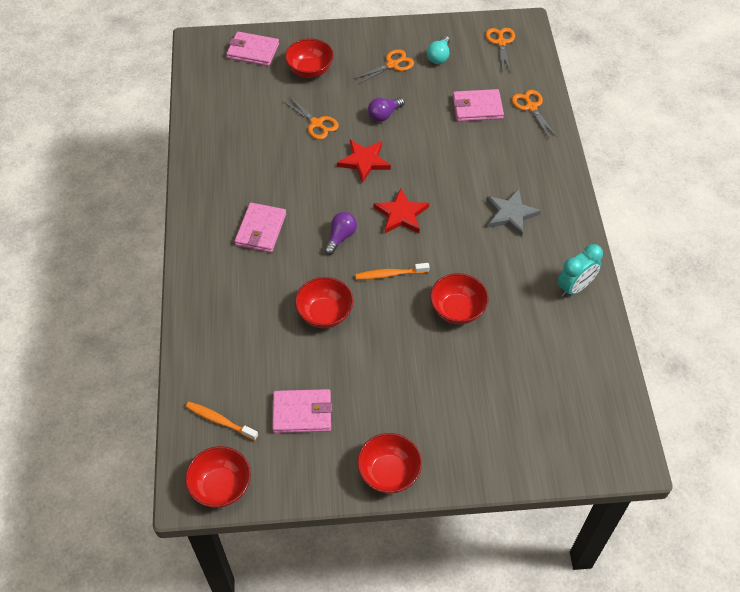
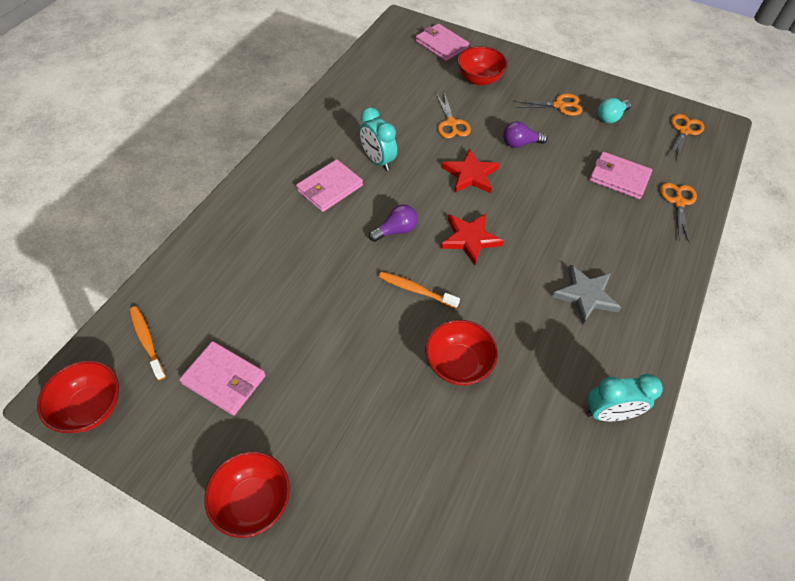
camera: 30 degrees right, 0 degrees up
red bowl [295,277,353,328] -> none
none -> turquoise clock [360,107,397,171]

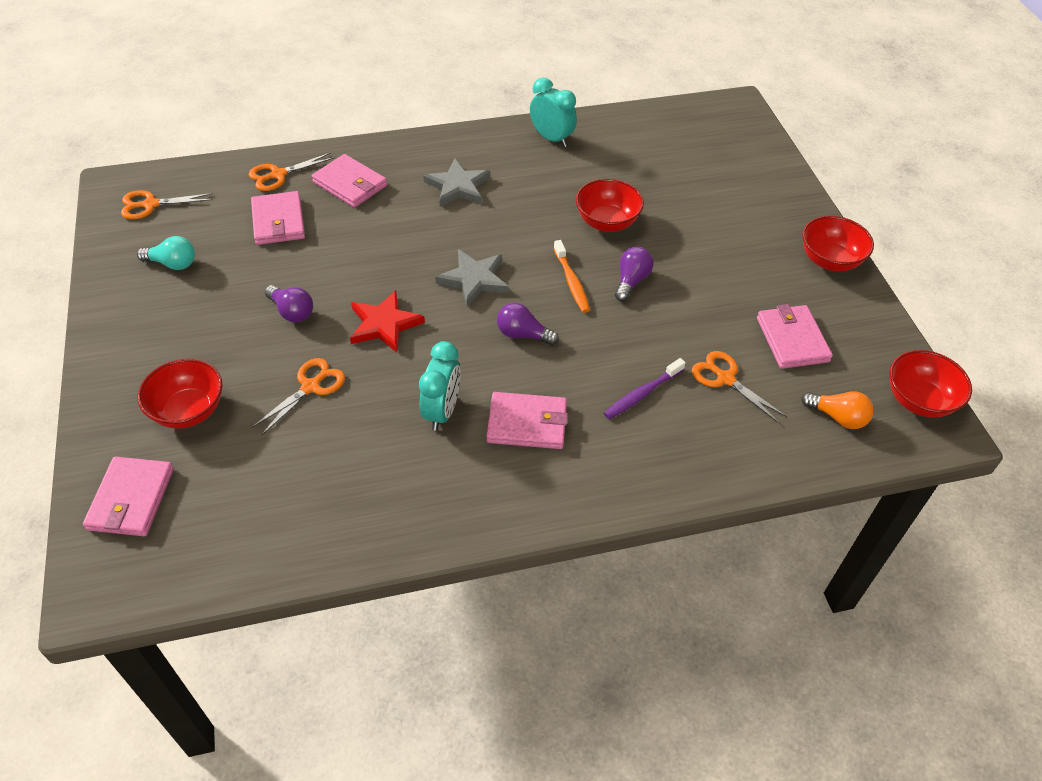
camera: 130 degrees left, 5 degrees down
orange toothbrush [129,306,166,380] -> orange light bulb [801,391,874,429]
red star [440,214,504,265] -> grey star [435,249,509,307]
orange scissors [513,94,582,116] -> orange scissors moved to [692,351,787,423]
none -> pink wallet [312,154,387,208]
none -> purple toothbrush [604,358,686,419]
none -> purple light bulb [615,247,653,301]

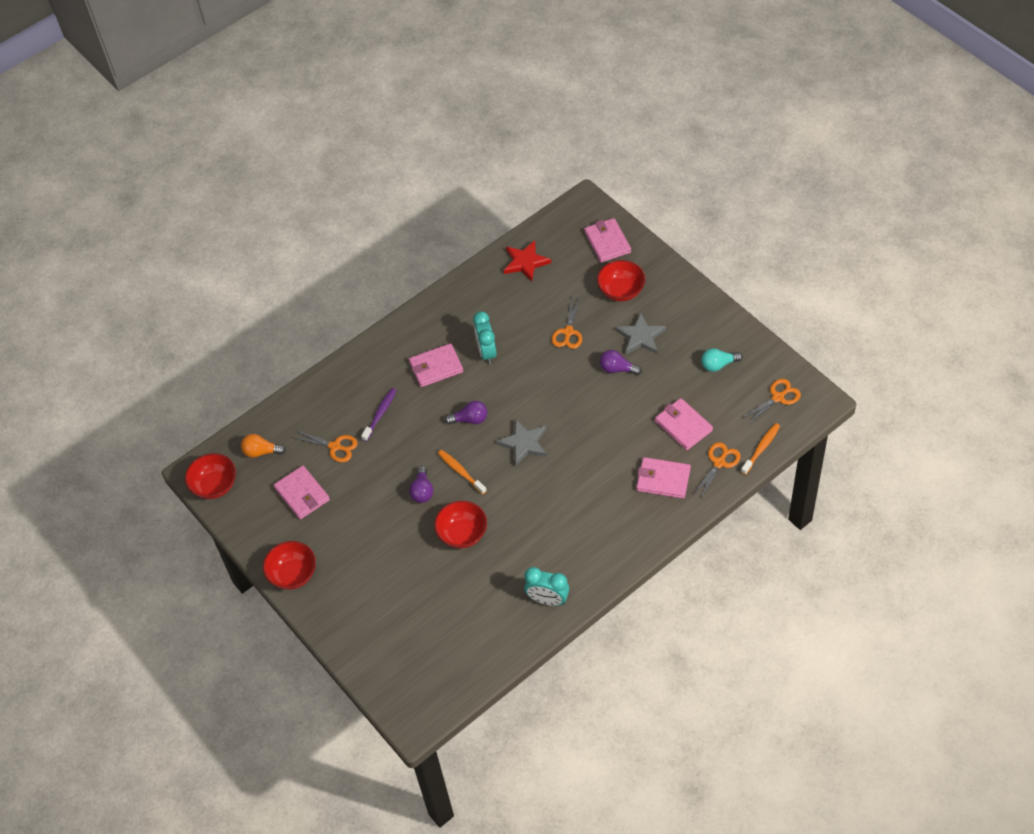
camera: 160 degrees right, 5 degrees up
red star [350,290,425,353] -> red star moved to [504,240,551,282]
grey star [423,158,490,207] -> grey star moved to [616,312,666,354]
none -> orange toothbrush [741,423,780,475]

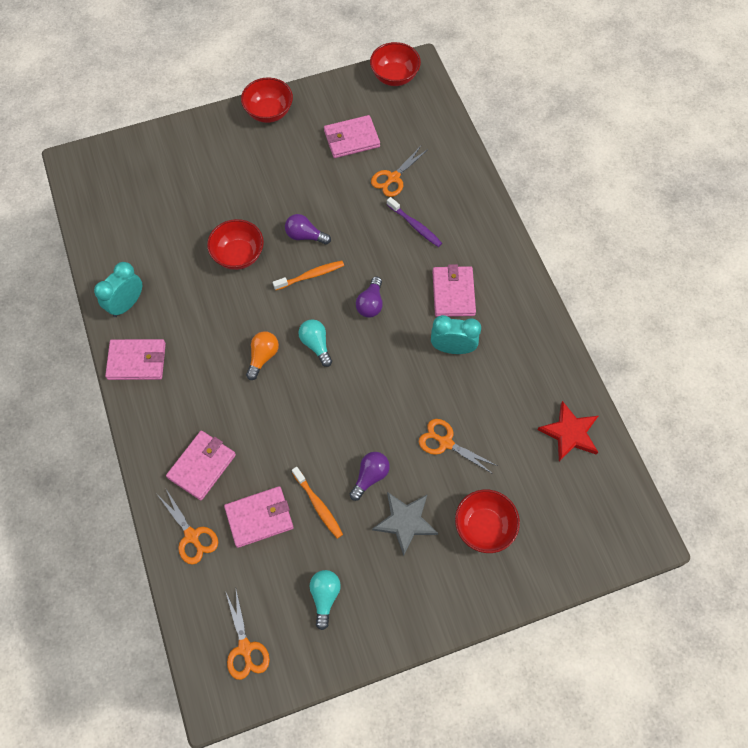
camera: 105 degrees right, 10 degrees up
orange light bulb [241,434,286,458] -> orange light bulb moved to [246,332,279,380]
grey star [496,418,547,466] -> turquoise light bulb [298,319,332,367]
pink wallet [584,218,631,263] -> pink wallet moved to [105,339,166,380]
orange toothbrush [741,423,780,475] -> orange toothbrush moved to [292,467,343,539]

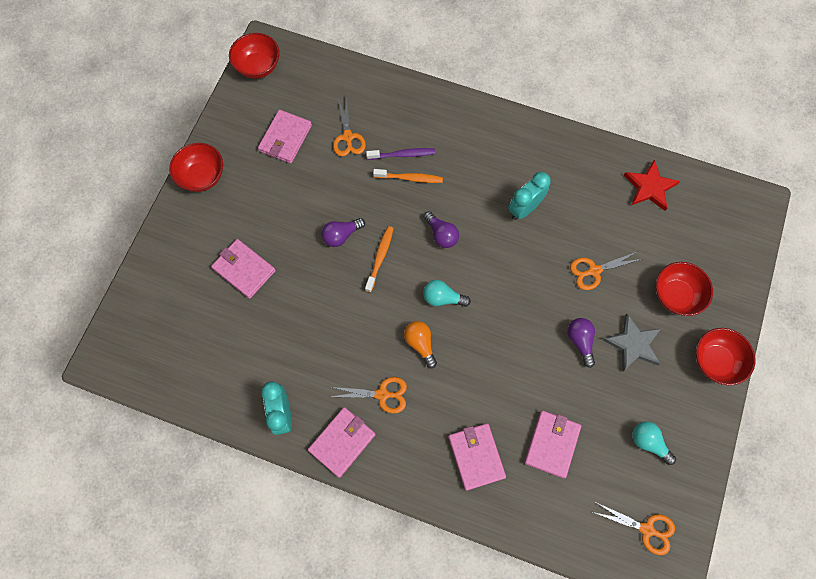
camera: 50 degrees left, 5 degrees up
orange scissors [158,489,218,565] -> orange scissors moved to [331,377,407,413]
red bowl [207,219,264,270] -> red bowl moved to [696,328,755,385]
orange toothbrush [292,467,343,539] -> orange toothbrush moved to [373,169,443,183]
pink wallet [432,264,476,317] -> pink wallet moved to [211,239,276,299]

